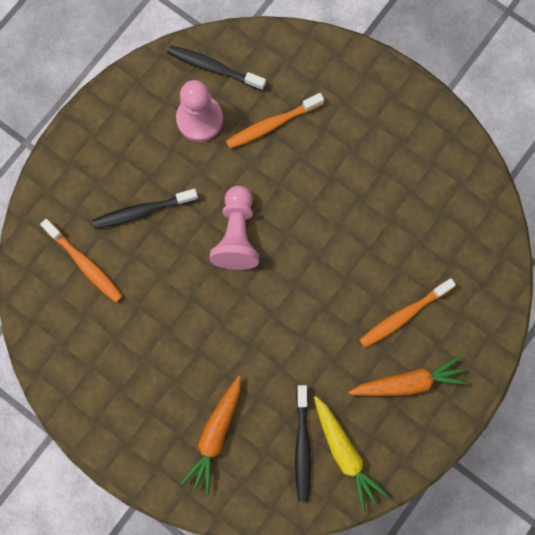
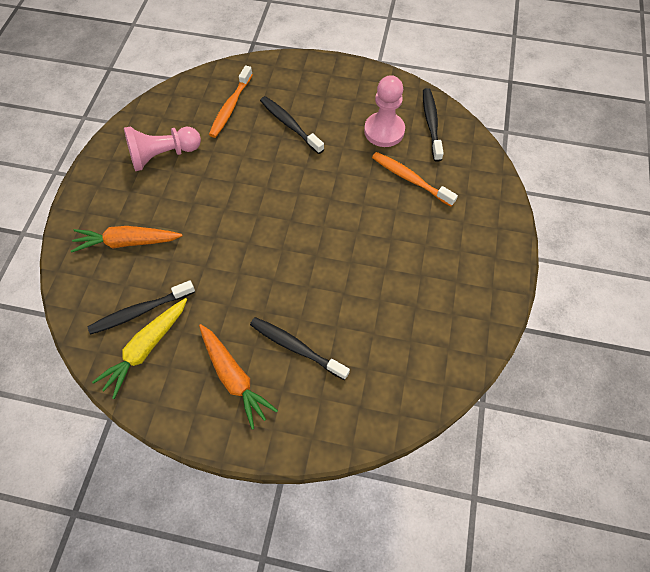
camera: 65 degrees right, 15 degrees down
pink pawn [210,186,259,270] -> pink pawn moved to [124,126,201,171]
orange toothbrush [360,278,456,348] -> black toothbrush [250,317,350,380]

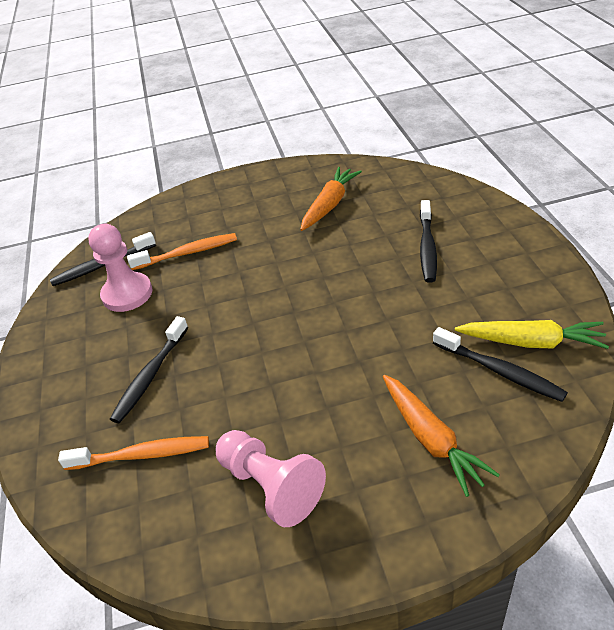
camera: 110 degrees left, 20 degrees down
orange carrot [199,324,278,430] -> orange carrot moved to [300,167,362,231]
orange toothbrush [372,152,458,207] -> orange toothbrush turned 120 degrees counterclockwise [127,233,237,270]

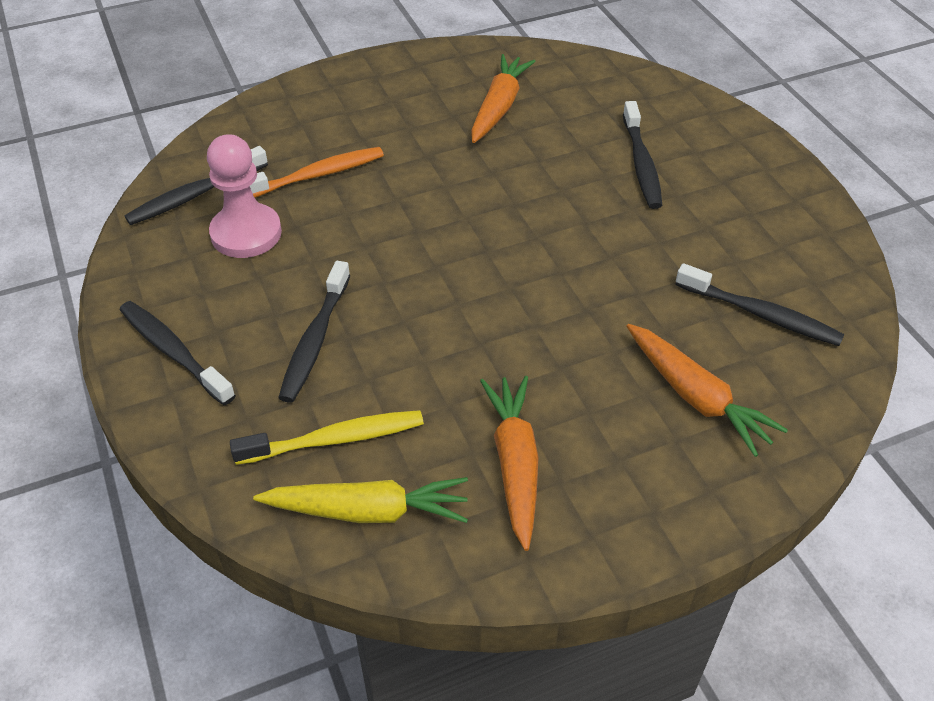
camera: 15 degrees left, 5 degrees up
orange toothbrush [58,436,209,470] -> yellow toothbrush [230,410,424,465]
pink pawn [216,430,326,527] -> orange carrot [480,376,539,551]
yellow carrot [455,320,609,349] -> yellow carrot moved to [253,477,468,523]
none -> black toothbrush [120,301,236,405]

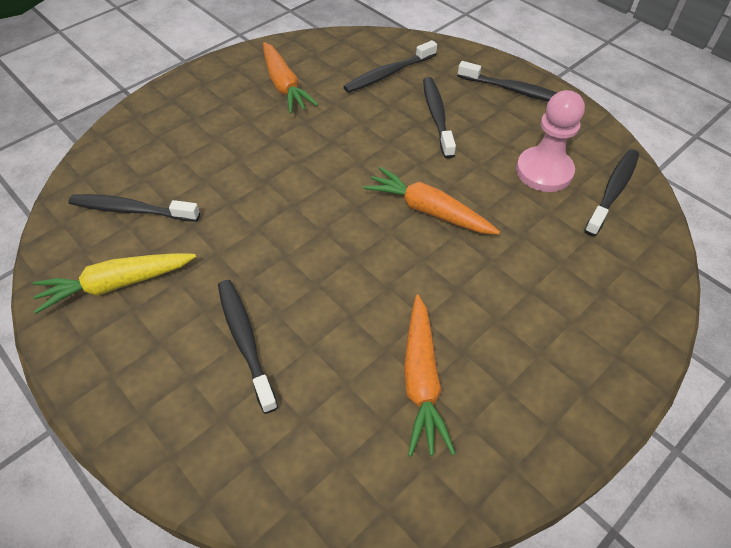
camera: 160 degrees right, 5 degrees up
yellow toothbrush [230,410,424,465] -> black toothbrush [343,40,437,93]
orange toothbrush [250,147,384,198] -> none
yellow carrot [253,477,468,523] -> yellow carrot moved to [33,253,196,314]
orange carrot [626,324,788,457] -> orange carrot moved to [363,167,500,234]

